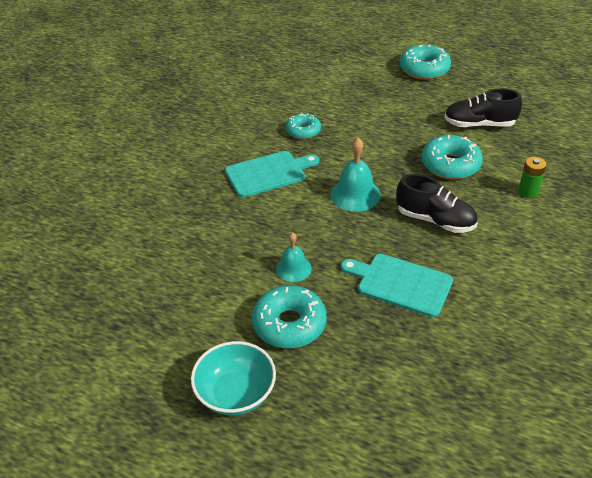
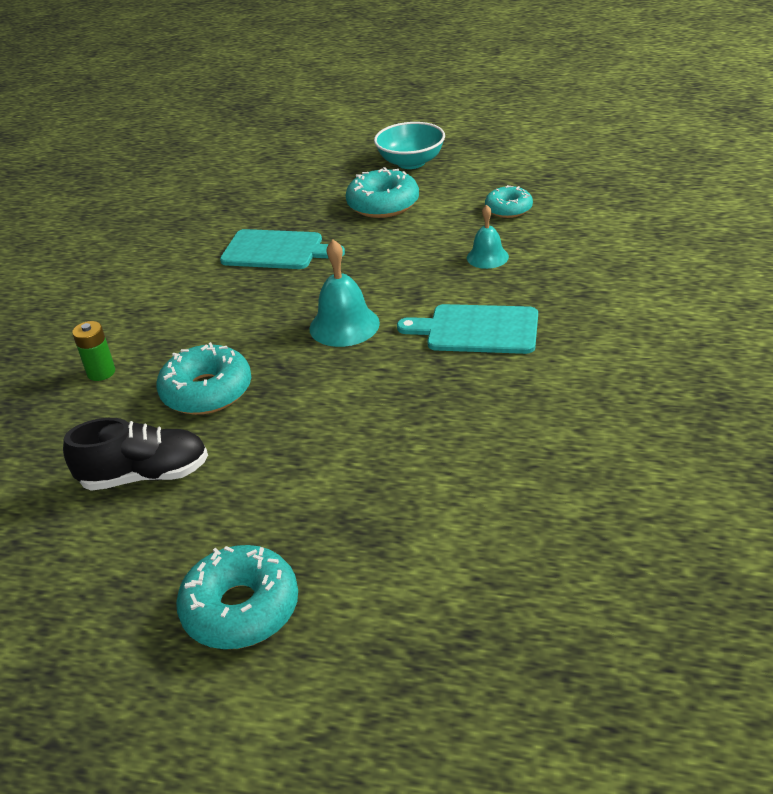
camera: 170 degrees right, 5 degrees down
turquoise cutting board [225,151,319,197] -> turquoise cutting board turned 45 degrees clockwise [397,304,538,354]
turquoise bell [276,232,312,282] -> turquoise bell moved to [467,205,509,269]
turquoise donut [286,113,321,139] -> turquoise donut moved to [485,185,533,218]
black shoe [396,174,477,233] -> none

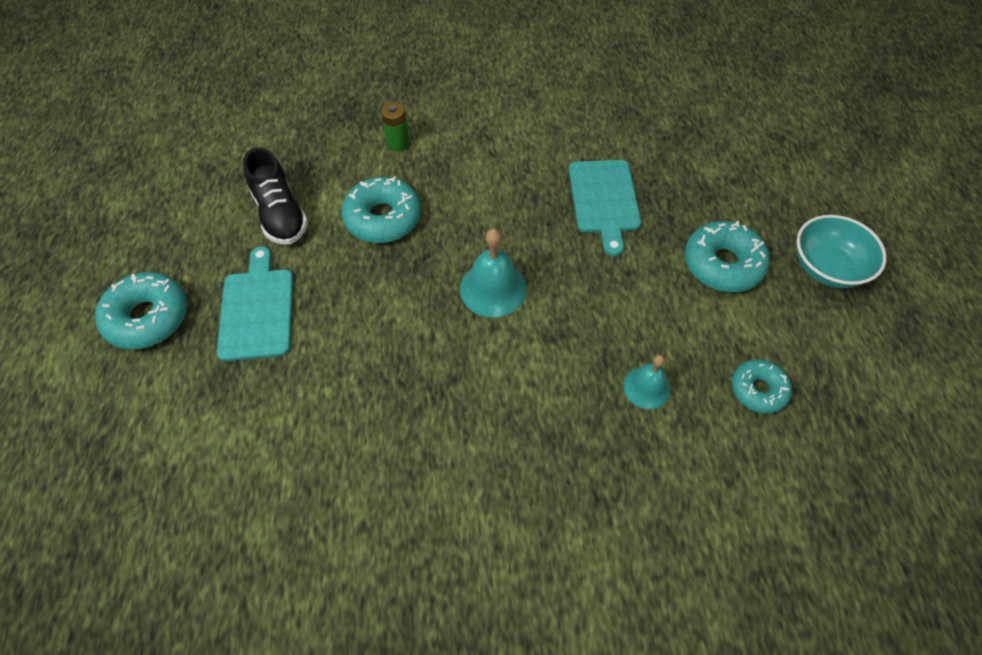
camera: 70 degrees right, 20 degrees up
turquoise cutting board [397,304,538,354] -> turquoise cutting board moved to [217,246,293,361]

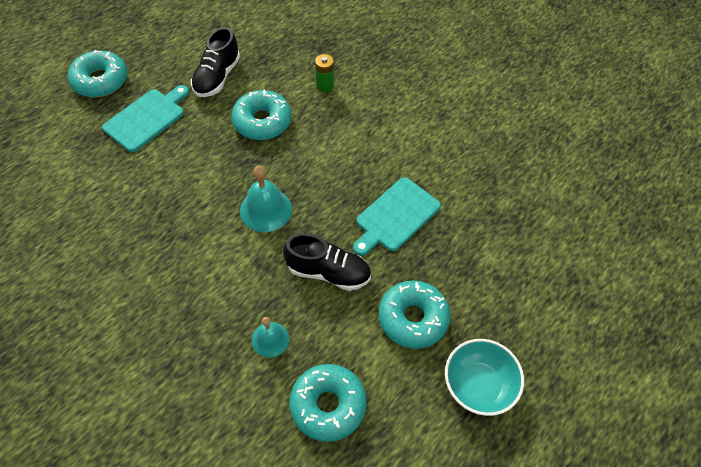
camera: 45 degrees right, 0 degrees up
turquoise donut [732,359,792,414] -> turquoise donut [289,364,367,442], size x1.59
none -> black shoe [283,233,371,291]

